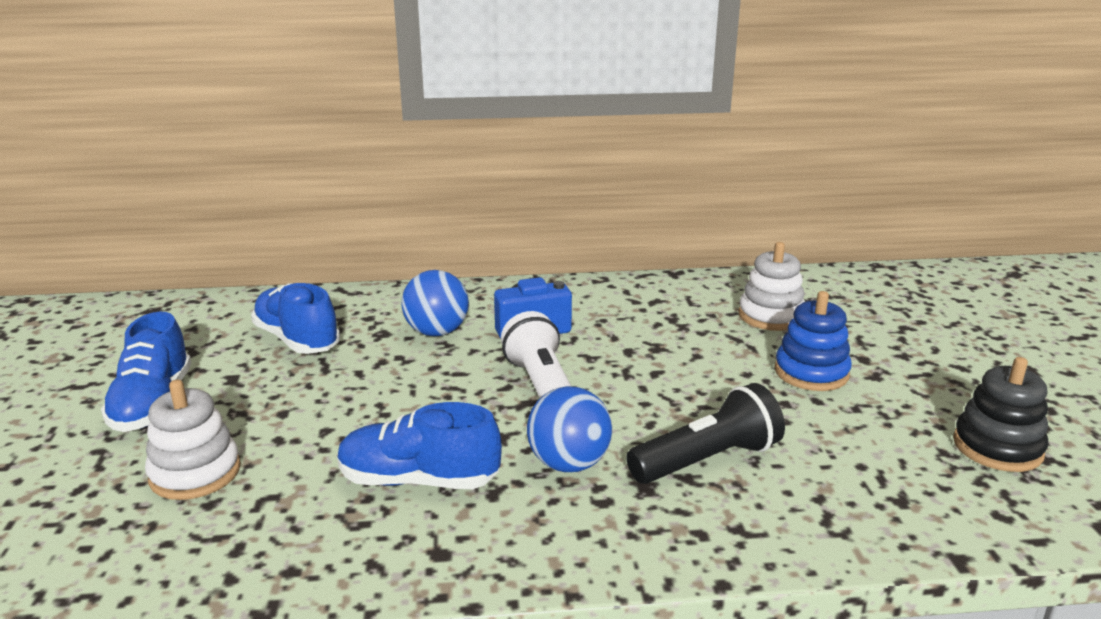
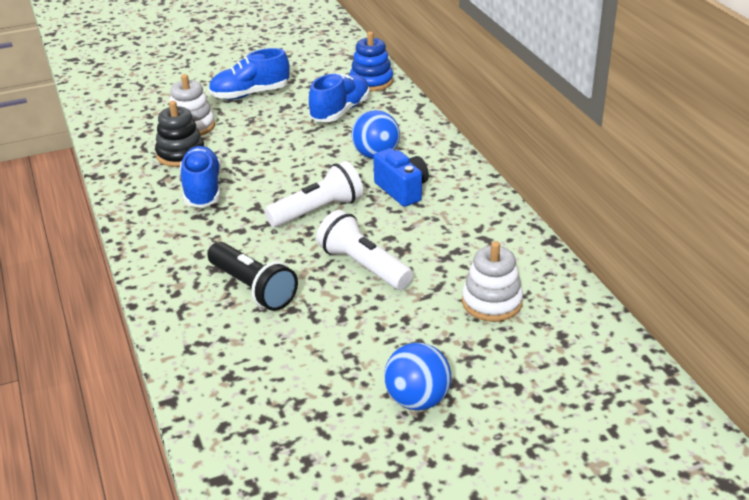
camera: 75 degrees right, 10 degrees up
blue ball [527,386,612,472] -> blue ball moved to [384,343,451,411]
blue stacking toy [774,291,852,391] -> blue stacking toy moved to [350,31,393,92]
black stacking toy [953,357,1048,472] -> black stacking toy moved to [155,101,204,167]
none -> white flashlight [316,210,413,290]

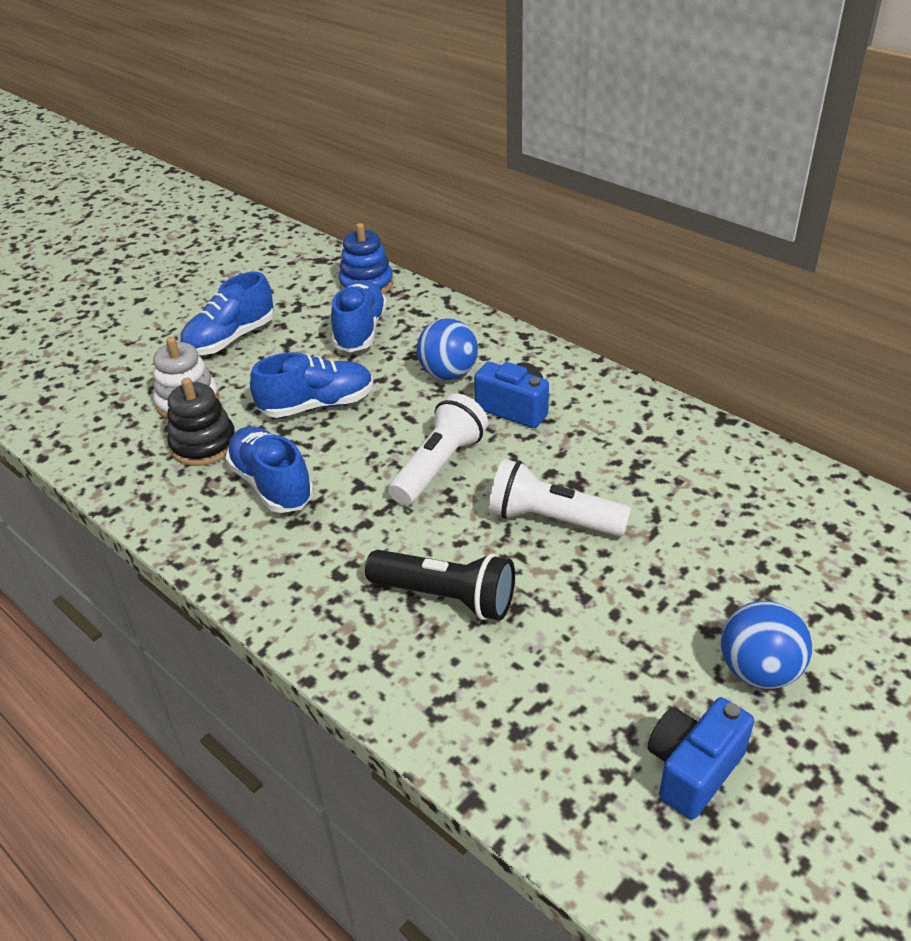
camera: 25 degrees left, 5 degrees up
white stacking toy [462,241,523,322] -> none
none -> blue shoe [250,352,373,418]
none -> blue camera [648,697,754,820]

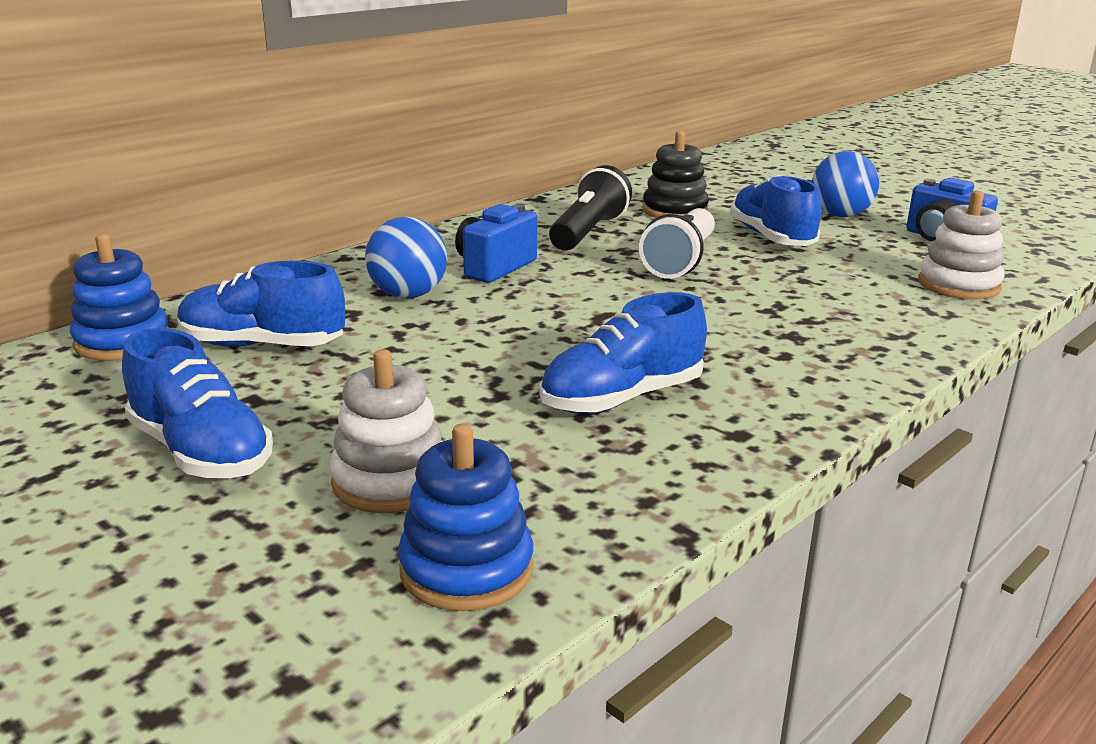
camera: 90 degrees left, 15 degrees down
black stacking toy [167,378,235,466] -> black stacking toy moved to [643,131,709,218]
blue shoe [250,352,373,418] -> blue shoe moved to [730,175,822,246]
black flashlight [365,550,515,620] -> black flashlight moved to [549,165,632,250]
white flashlight [388,393,488,506] -> none
none -> blue stacking toy [398,424,534,611]
none -> white stacking toy [918,191,1005,300]

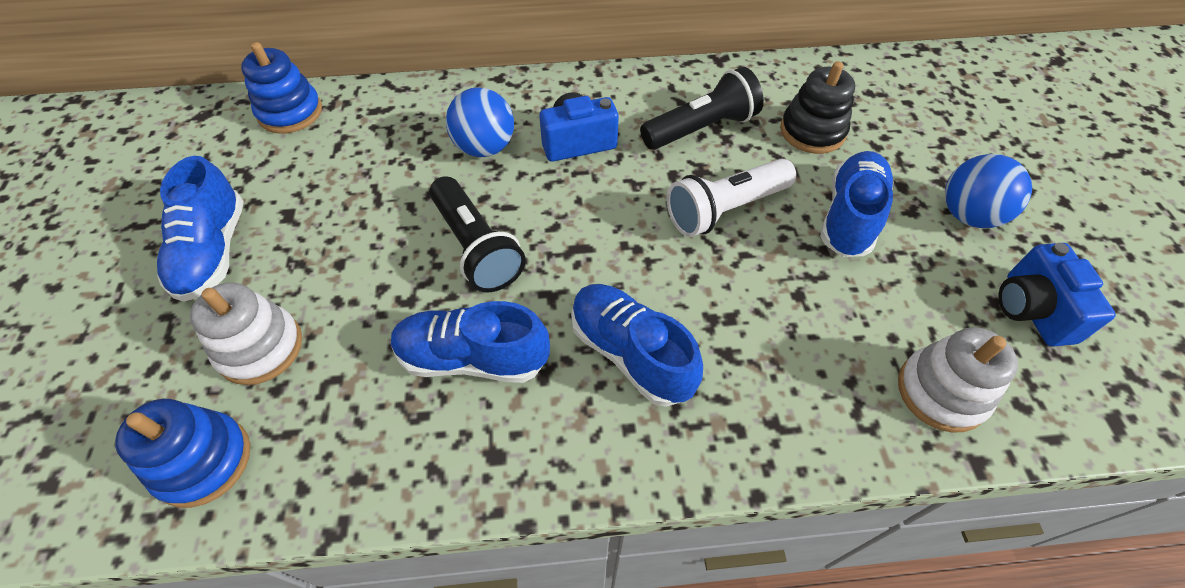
camera: 40 degrees right, 30 degrees up
blue shoe [177,261,345,347] -> blue shoe moved to [571,284,703,407]
none -> black flashlight [430,176,526,293]

